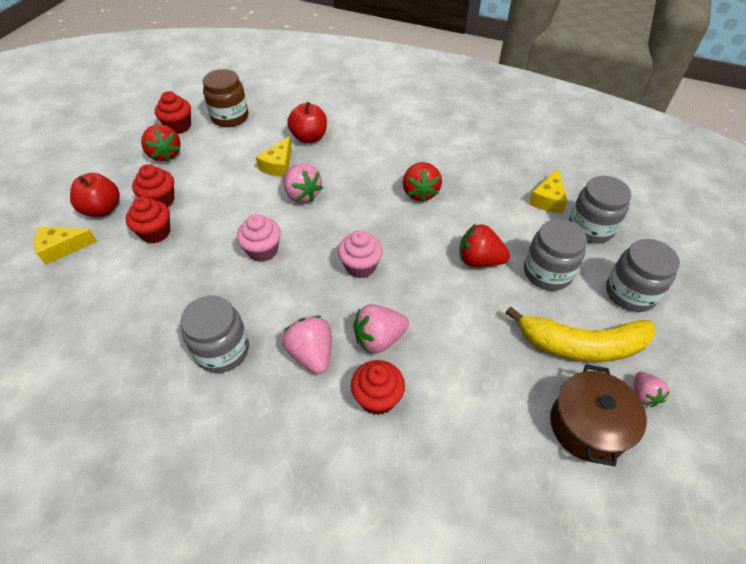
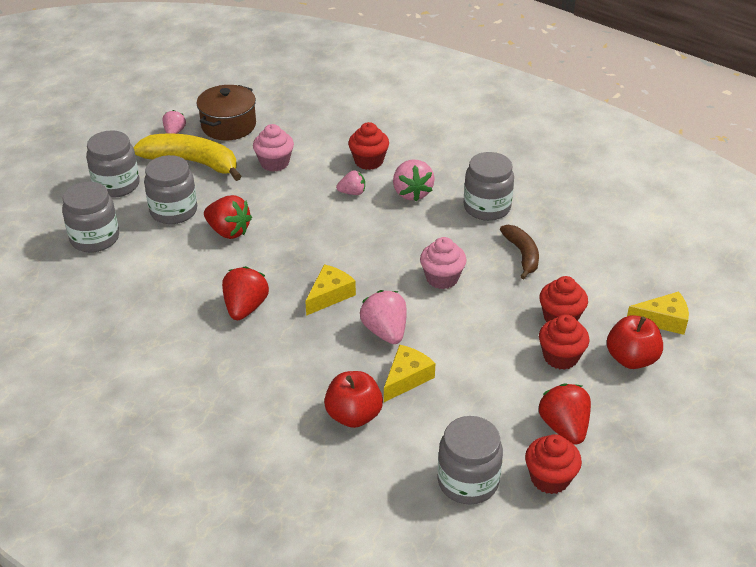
camera: 165 degrees left, 10 degrees down
brown jar [203,69,248,127] -> grey jar [437,416,503,505]
pink cupcake [338,230,383,278] -> pink cupcake moved to [253,124,294,172]
pink strawberry [353,304,409,354] -> pink strawberry [336,170,365,195], size x0.60
yellow cheese [529,169,568,213] -> yellow cheese moved to [305,264,356,316]
none -> brown banana [500,225,539,279]

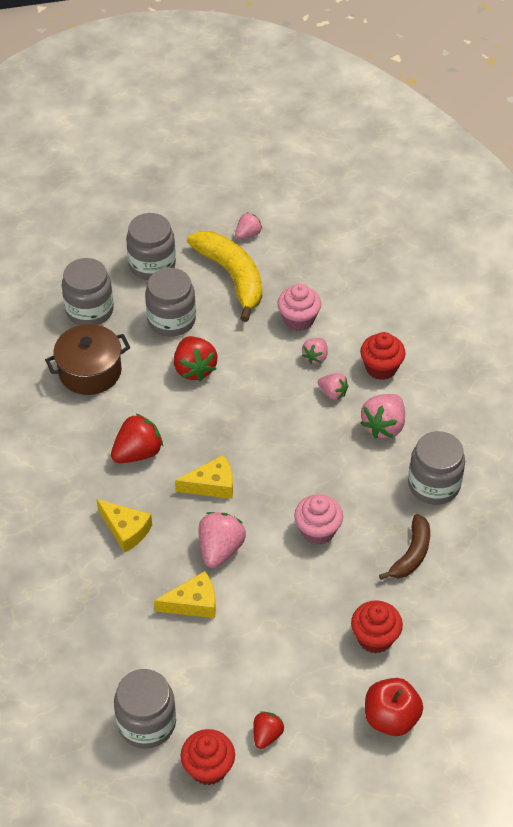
camera: 40 degrees right, 10 degrees up
brown pot [197,85,256,140] -> brown pot moved to [45,324,130,395]
red apple [324,371,383,428] -> none
red cupcake [539,314,589,370] -> none
red strawberry [539,383,591,445] -> red strawberry [253,711,284,749], size x0.60
yellow cheese [627,291,689,335] -> yellow cheese moved to [96,499,152,553]
none -> pink strawberry [302,338,328,364]

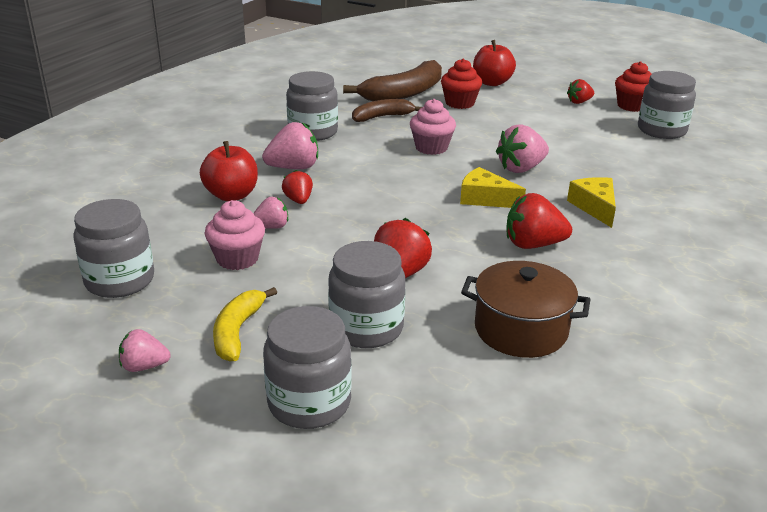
camera: 140 degrees left, 20 degrees down
grey jar [62,258,114,325] -> grey jar moved to [73,199,154,298]
yellow cheese [154,571,216,618] -> none
yellow banana [187,231,262,322] -> yellow banana [213,287,277,361], size x0.59
pink strawberry [318,373,348,400] -> red strawberry [282,170,313,204]
red cupcake [360,332,406,380] -> red apple [200,141,258,201]
none -> brown banana [343,60,442,101]

